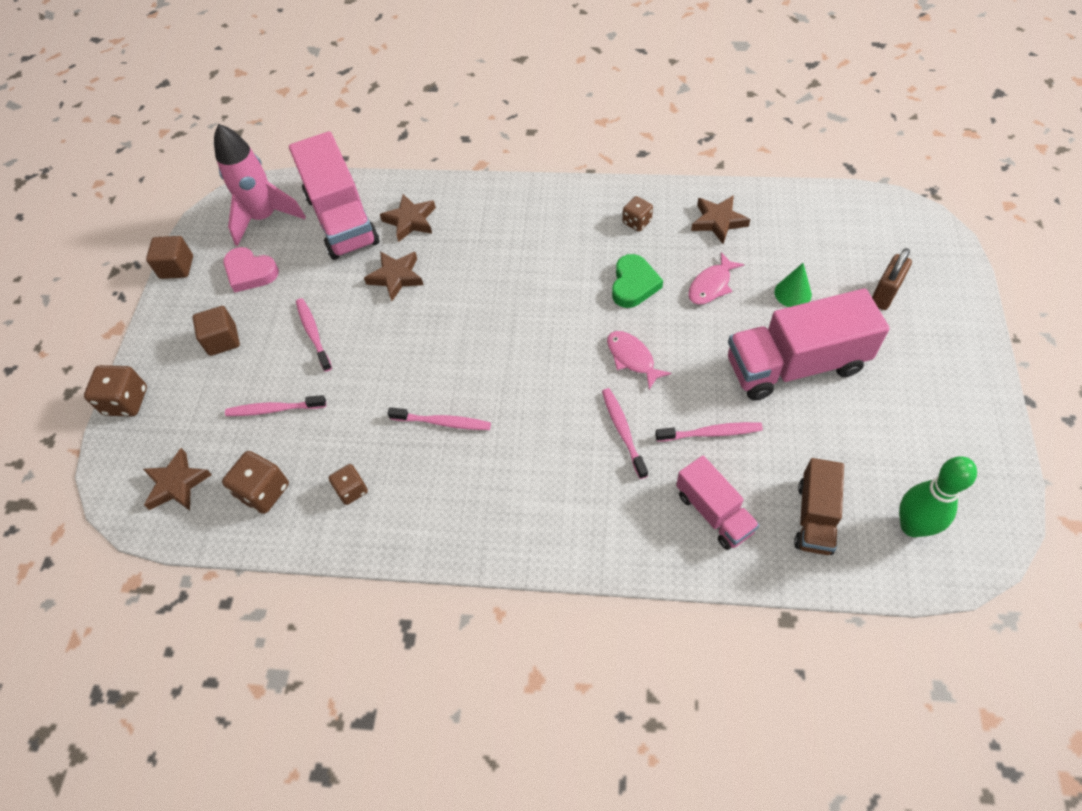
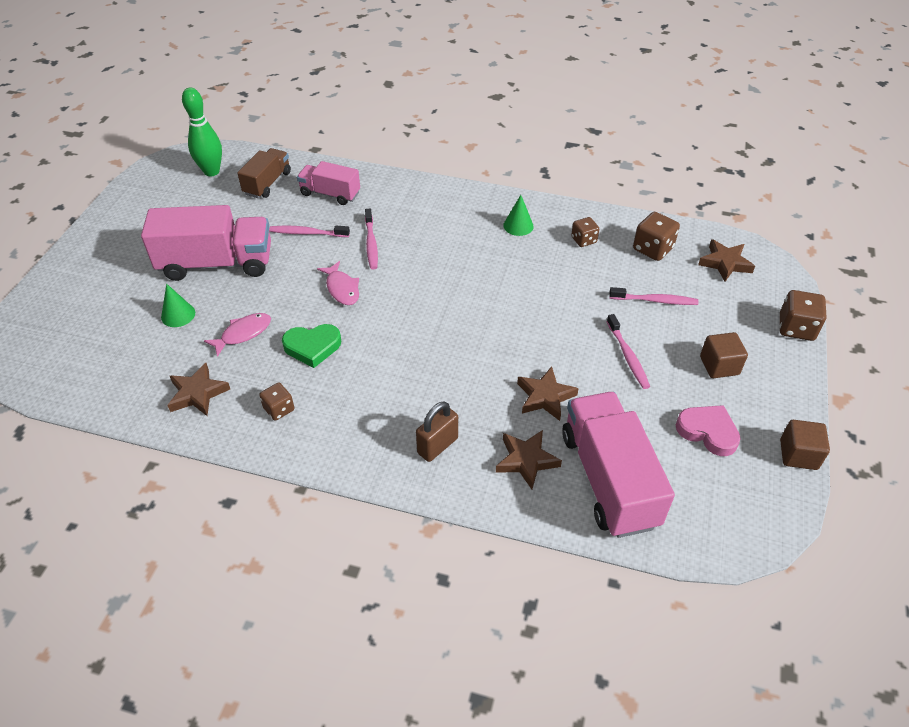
camera: 175 degrees left, 10 degrees down
pink rocket [214,124,306,246] -> none
pink toothbrush [387,407,491,430] -> none
green heart [612,254,663,308] -> green heart turned 120 degrees counterclockwise [282,324,341,368]
pink truck [676,456,760,550] -> pink truck turned 45 degrees counterclockwise [297,161,360,205]
brown padlock [872,248,912,310] -> brown padlock moved to [416,401,458,462]
none -> green cone [503,195,534,236]

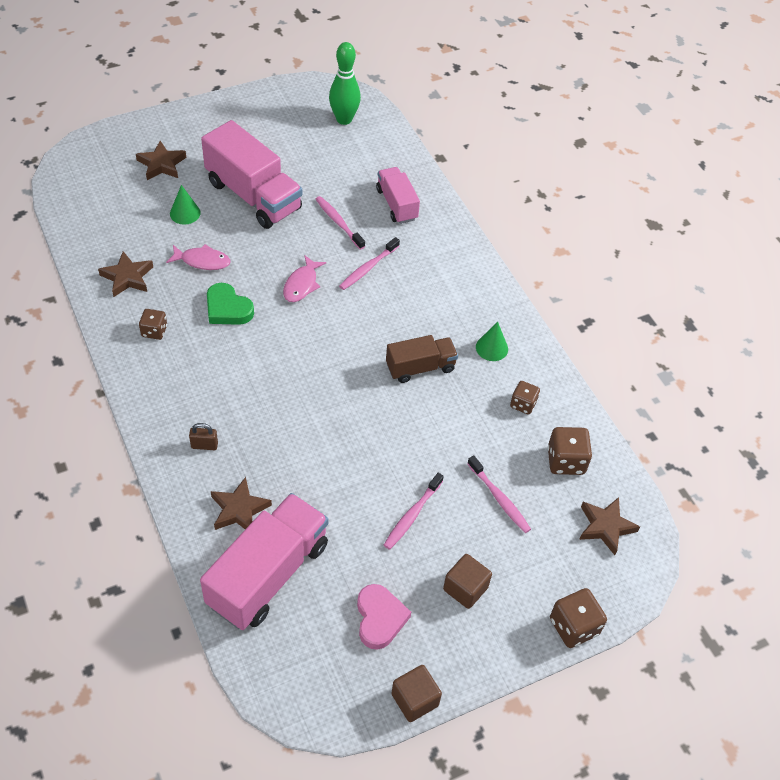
camera: 45 degrees right, 5 degrees up
brown truck [237,148,291,198] -> brown truck moved to [386,335,458,383]
brown padlock [416,401,458,462] -> brown padlock [189,423,218,450], size x0.65
brown star [517,366,579,421] -> brown star moved to [136,141,186,180]

